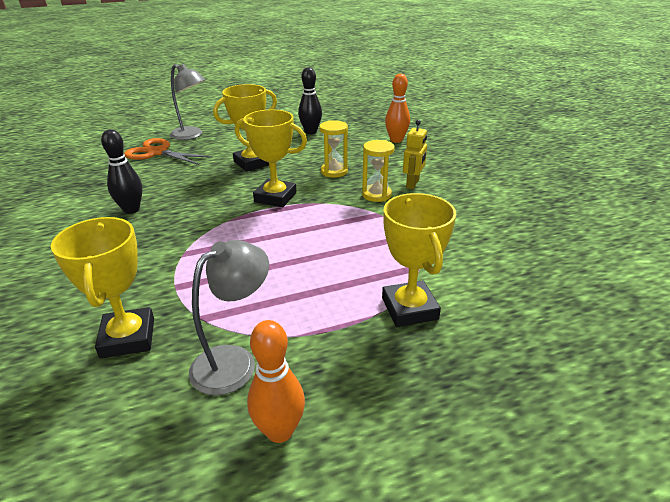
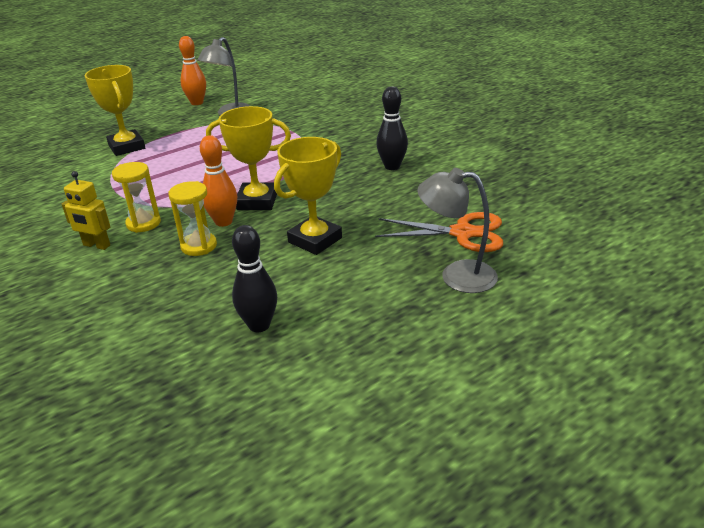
camera: 165 degrees right, 0 degrees up
yellow trophy [51,217,154,358] -> none
orange bowling pin [385,74,410,143] -> orange bowling pin moved to [200,135,237,227]
yellow robot [403,120,427,189] -> yellow robot turned 75 degrees counterclockwise [62,171,110,250]

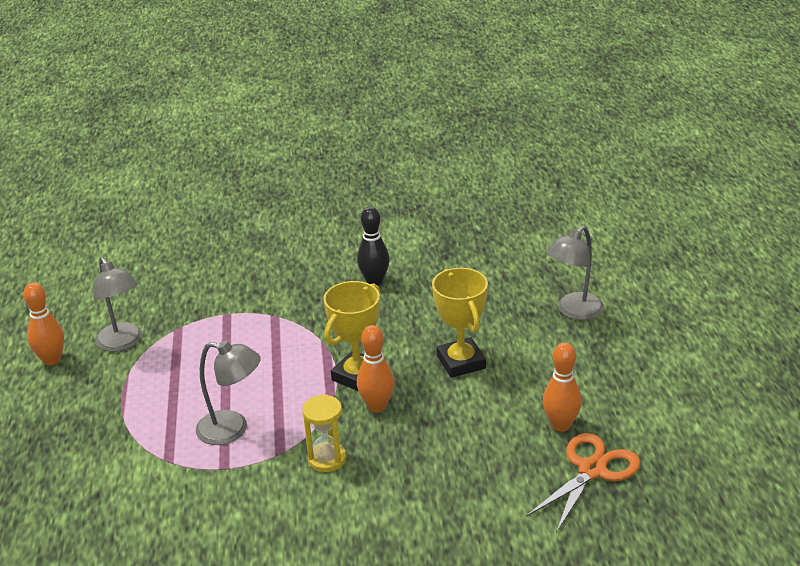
camera: 60 degrees left, 0 degrees up
yellow robot [62,171,110,250] -> none
yellow trophy [84,65,145,156] -> none
yellow hourglass [168,181,217,256] -> none
black bowling pin [232,225,277,332] -> orange bowling pin [543,342,582,432]
orange scissors [375,212,503,252] -> orange scissors moved to [526,433,641,533]
none -> grey lamp [196,340,261,445]

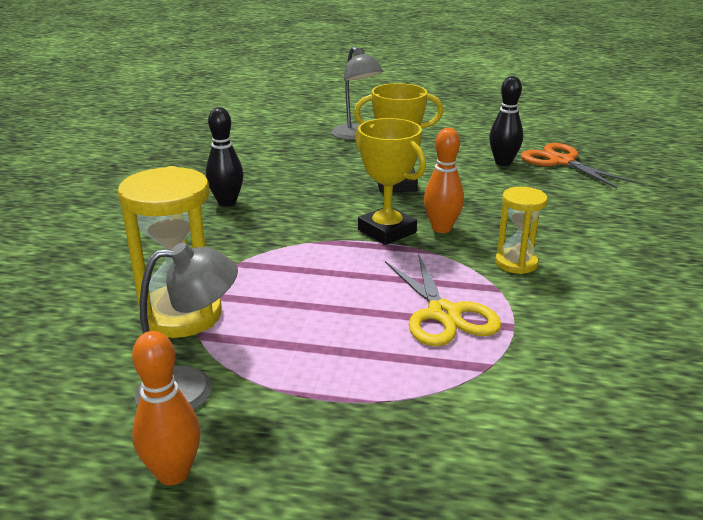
camera: 75 degrees left, 5 degrees down
grey lamp [196,340,261,445] -> yellow scissors [385,254,502,346]
orange bowling pin [543,342,582,432] -> black bowling pin [489,76,523,166]
none -> yellow hourglass [118,166,222,338]

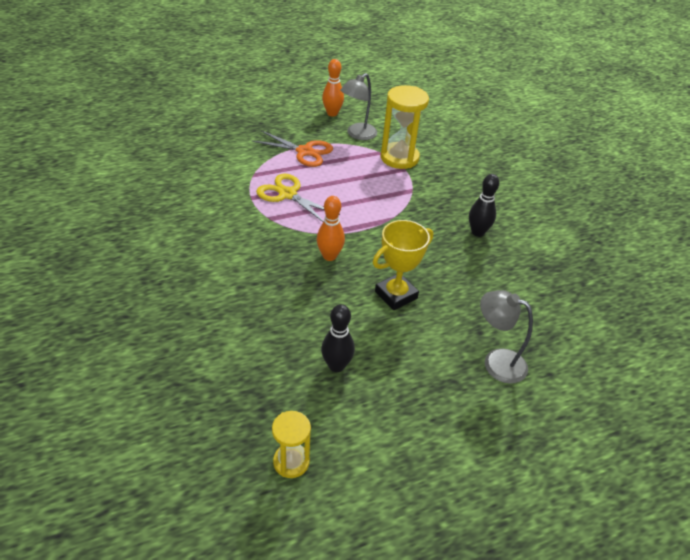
camera: 145 degrees right, 15 degrees up
yellow trophy [355,118,426,245] -> none
yellow hourglass [495,187,548,274] -> yellow hourglass moved to [272,411,311,478]
orange scissors [521,143,636,188] -> orange scissors moved to [252,131,333,167]

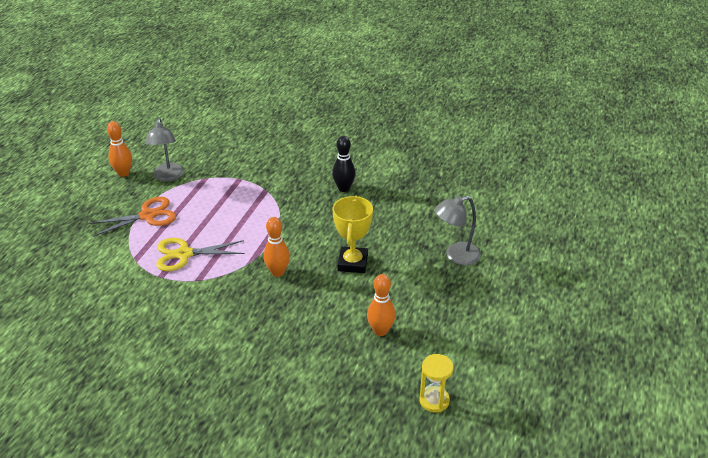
camera: 45 degrees left, 5 degrees down
black bowling pin [321,304,355,372] -> orange bowling pin [367,274,396,336]
yellow hourglass [381,85,429,169] -> none

